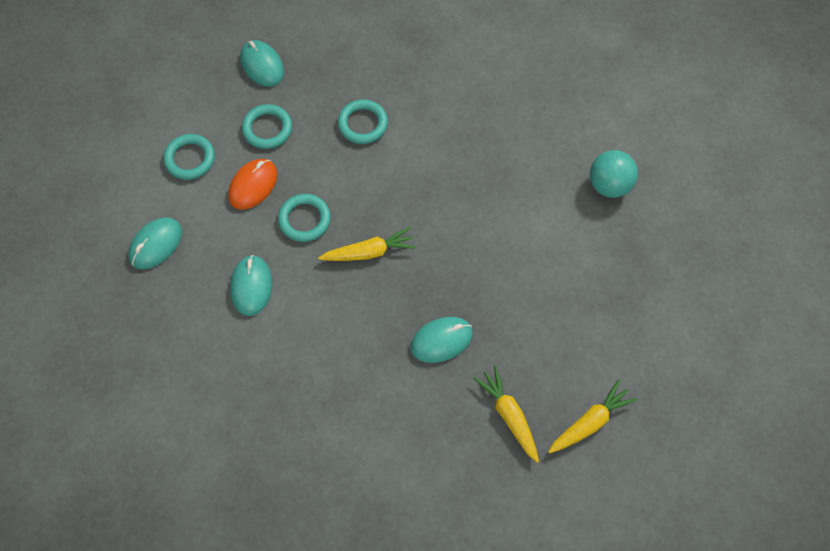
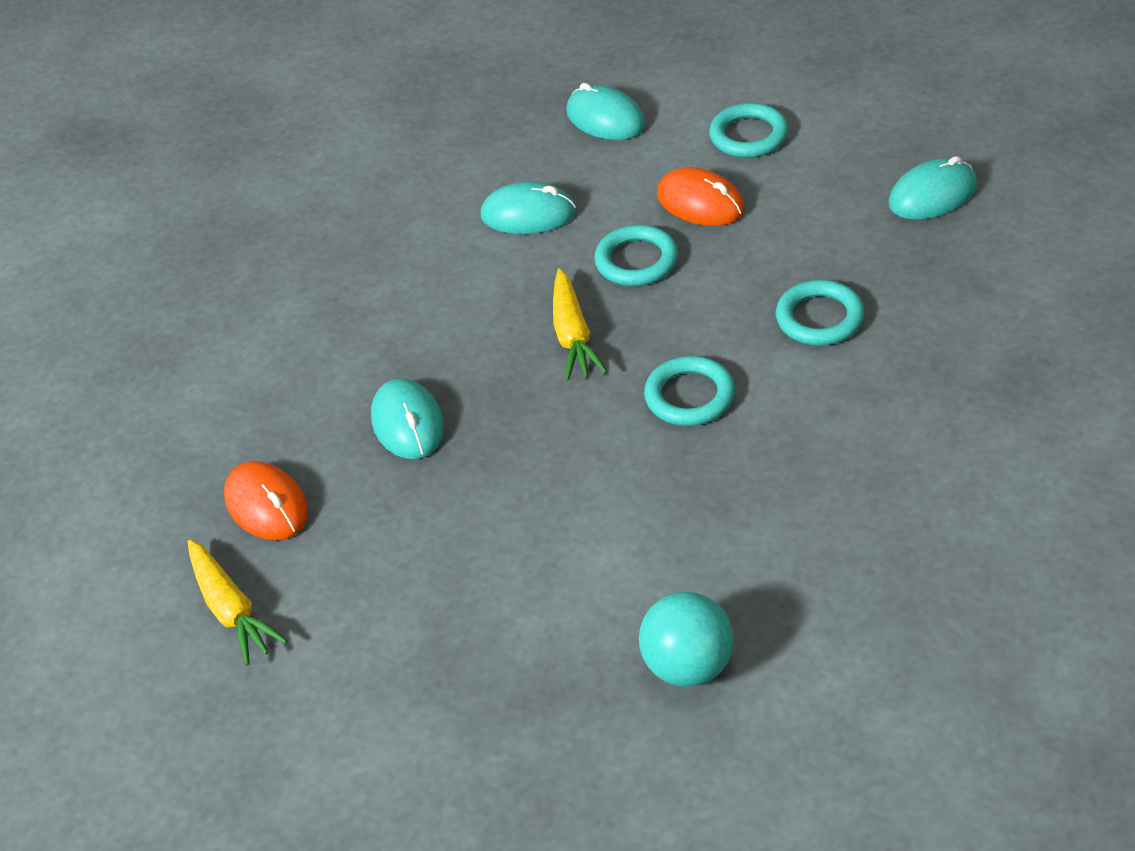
camera: 100 degrees right, 20 degrees down
turquoise ring [242,104,292,149] -> turquoise ring moved to [644,356,735,426]
yellow carrot [473,366,539,463] -> orange mouse [224,461,308,540]

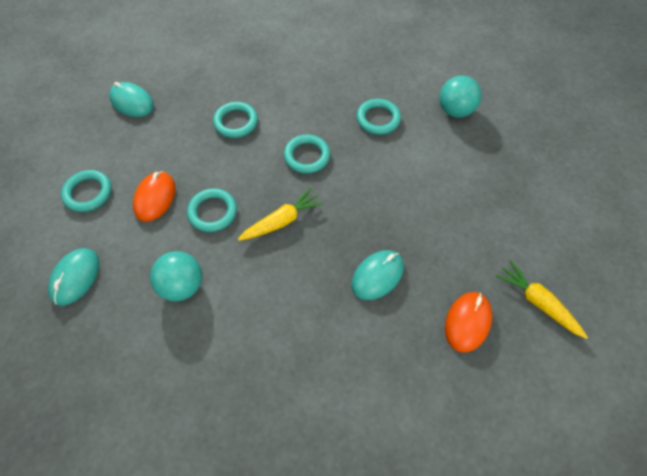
camera: 120 degrees left, 15 degrees up
yellow carrot [188,540,288,665] -> yellow carrot turned 75 degrees counterclockwise [496,260,588,339]
turquoise mouse [481,181,576,234] -> turquoise ball [150,251,202,301]
none -> turquoise ring [357,99,401,135]

